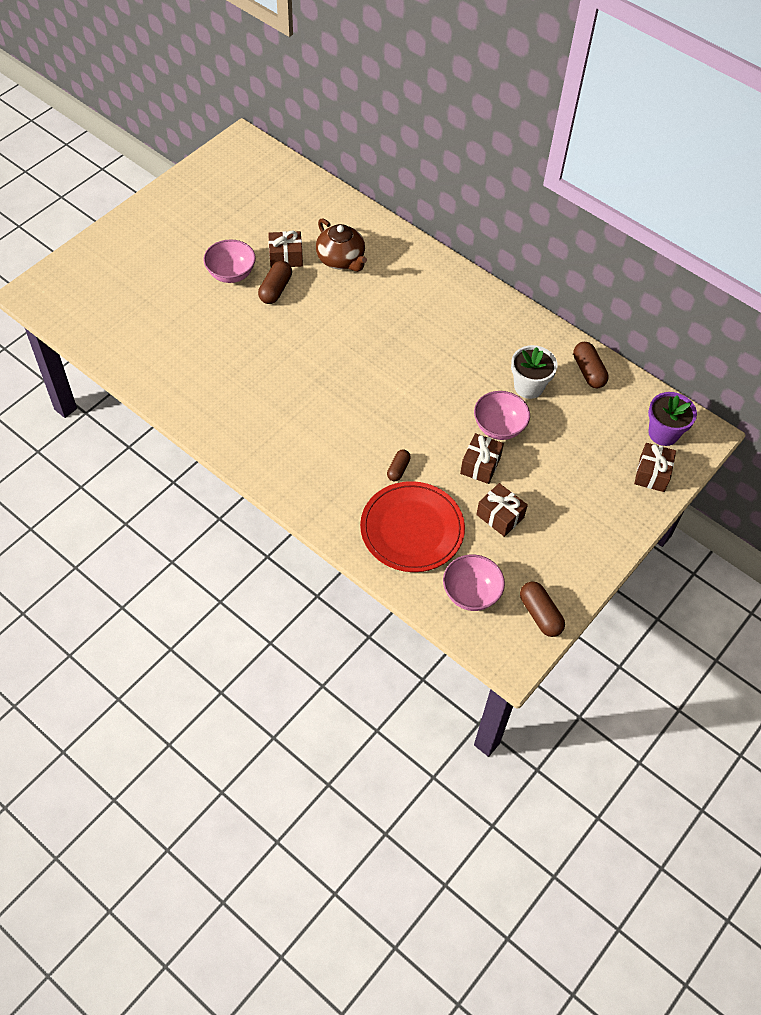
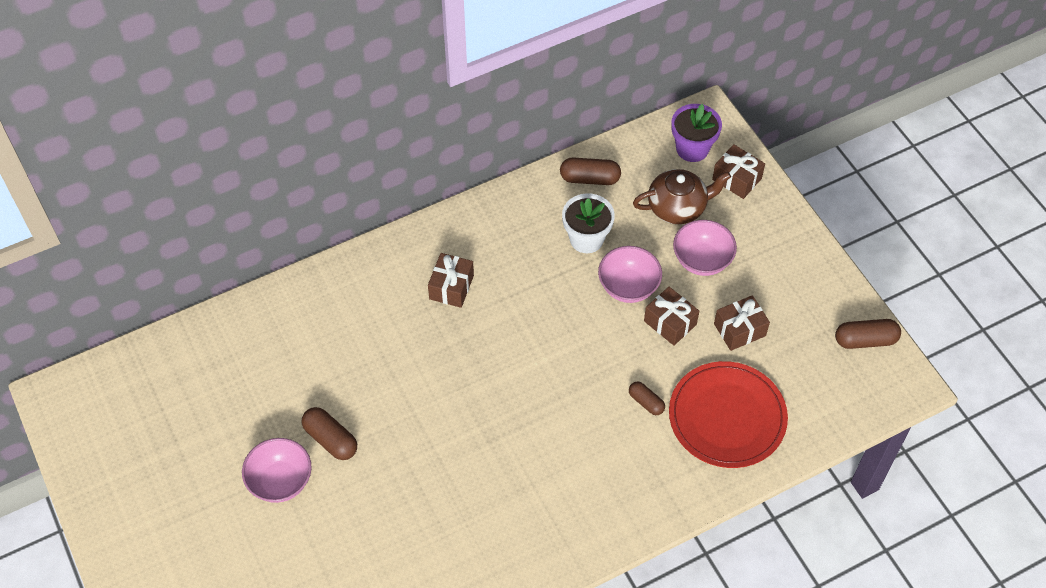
camera: 65 degrees left, 0 degrees up
brown gift [268,230,303,267] -> brown gift moved to [428,253,474,308]
brown teapot [316,218,367,272] -> brown teapot moved to [633,169,731,224]
pink bowl [443,554,505,611] -> pink bowl moved to [673,220,737,276]

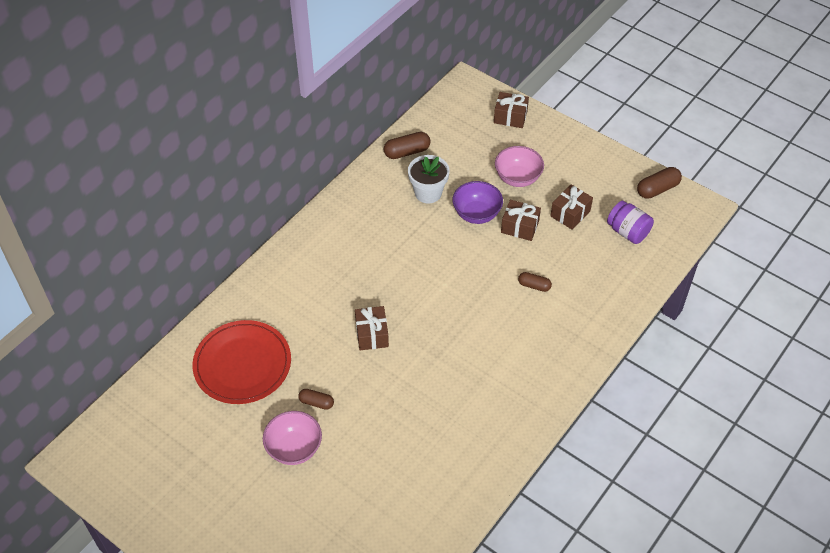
camera: 25 degrees left, 5 degrees down
brown capsule [302,407,357,460] -> brown capsule [298,389,334,410], size x0.64
brown gift [428,253,474,308] -> brown gift moved to [355,306,389,350]
pink bowl [598,246,662,303] -> purple bowl [453,181,503,224]
brown teapot [633,169,731,224] -> none
red plate [669,361,788,468] -> red plate moved to [193,320,291,404]
purple flower pot [671,104,722,162] -> none
none -> purple jar [607,201,654,244]

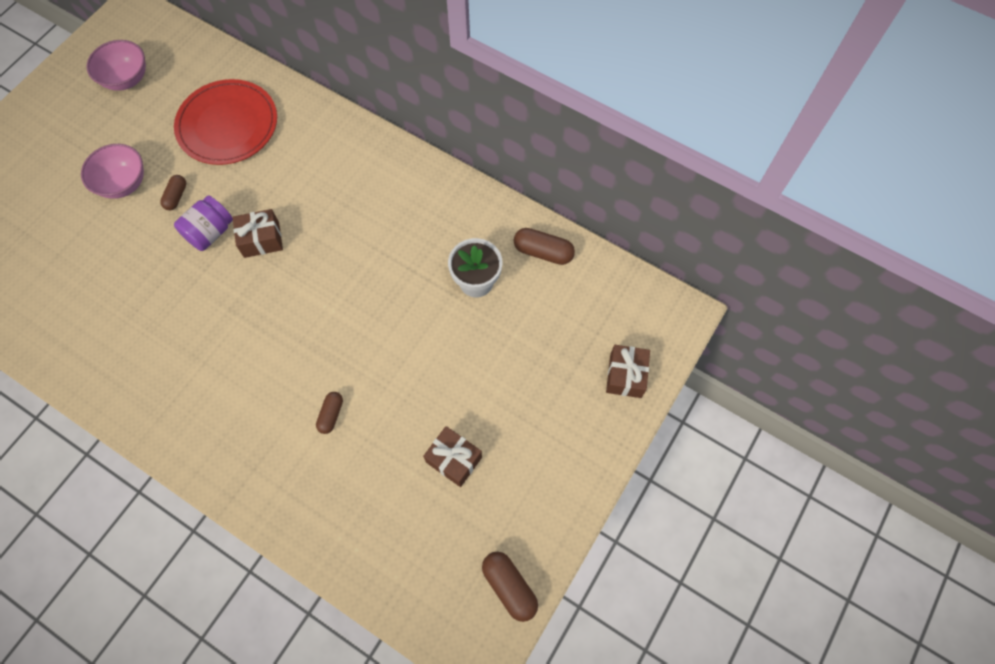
camera: 85 degrees right, 15 degrees up
brown capsule [384,132,431,159] -> brown capsule turned 45 degrees counterclockwise [514,228,575,265]
purple bowl [453,181,503,224] -> none
pink bowl [495,146,544,187] -> pink bowl moved to [87,40,146,91]
brown gift [501,200,541,241] -> none
purple jar [607,201,654,244] -> purple jar moved to [174,195,233,251]

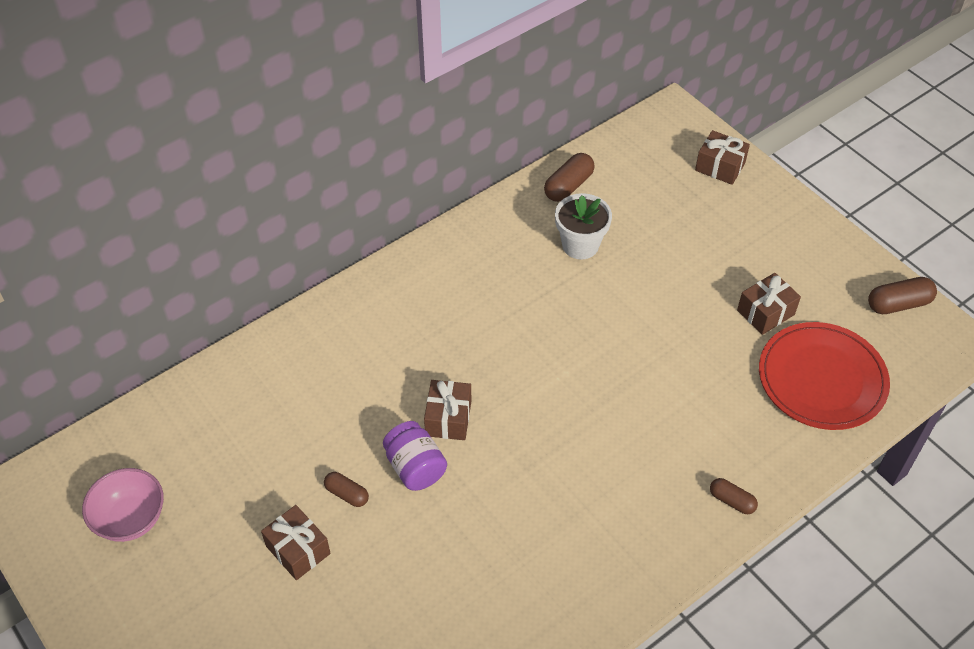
camera: 70 degrees left, 15 degrees down
pink bowl [81,144,144,199] -> brown gift [261,505,331,580]
red plate [174,79,277,165] -> red plate moved to [759,322,890,430]
brown capsule [316,392,343,434] -> brown capsule moved to [710,478,758,514]

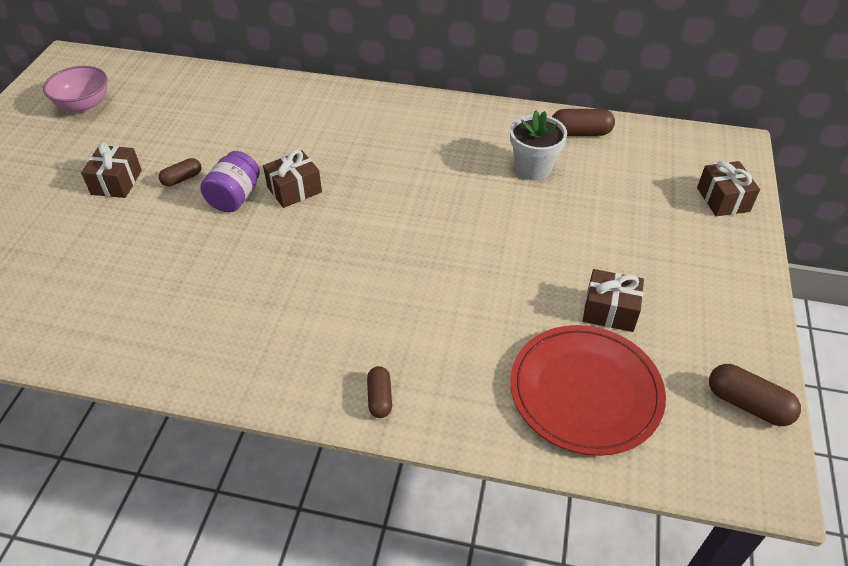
camera: 50 degrees right, 5 degrees down
brown capsule [324,472,369,507] -> brown capsule turned 60 degrees clockwise [159,158,201,186]

